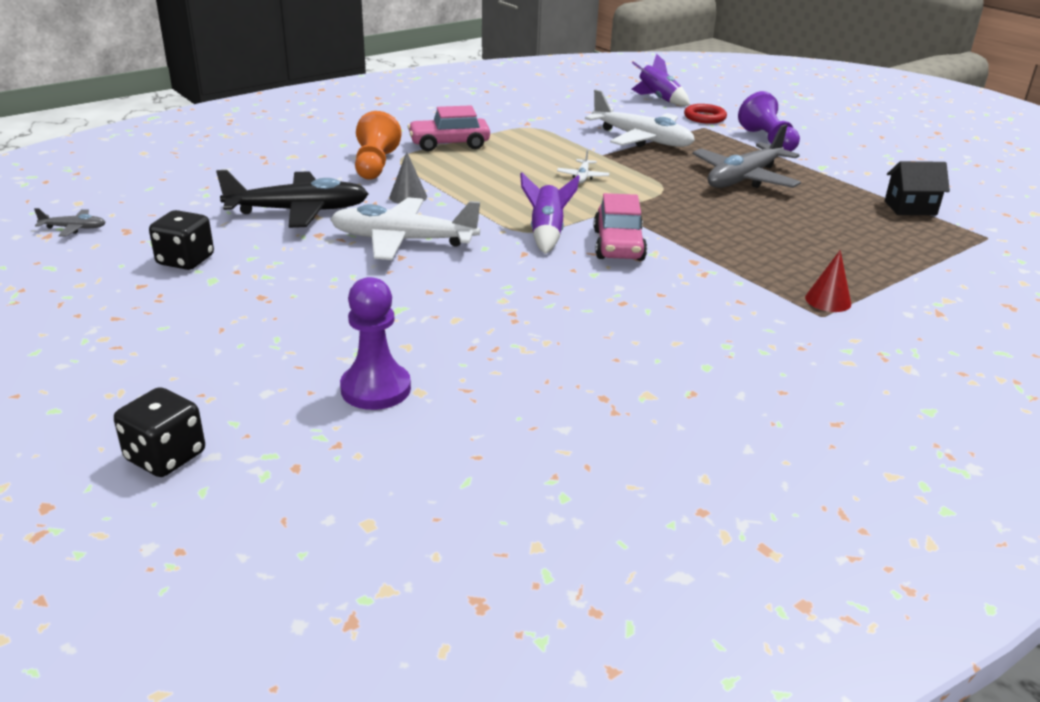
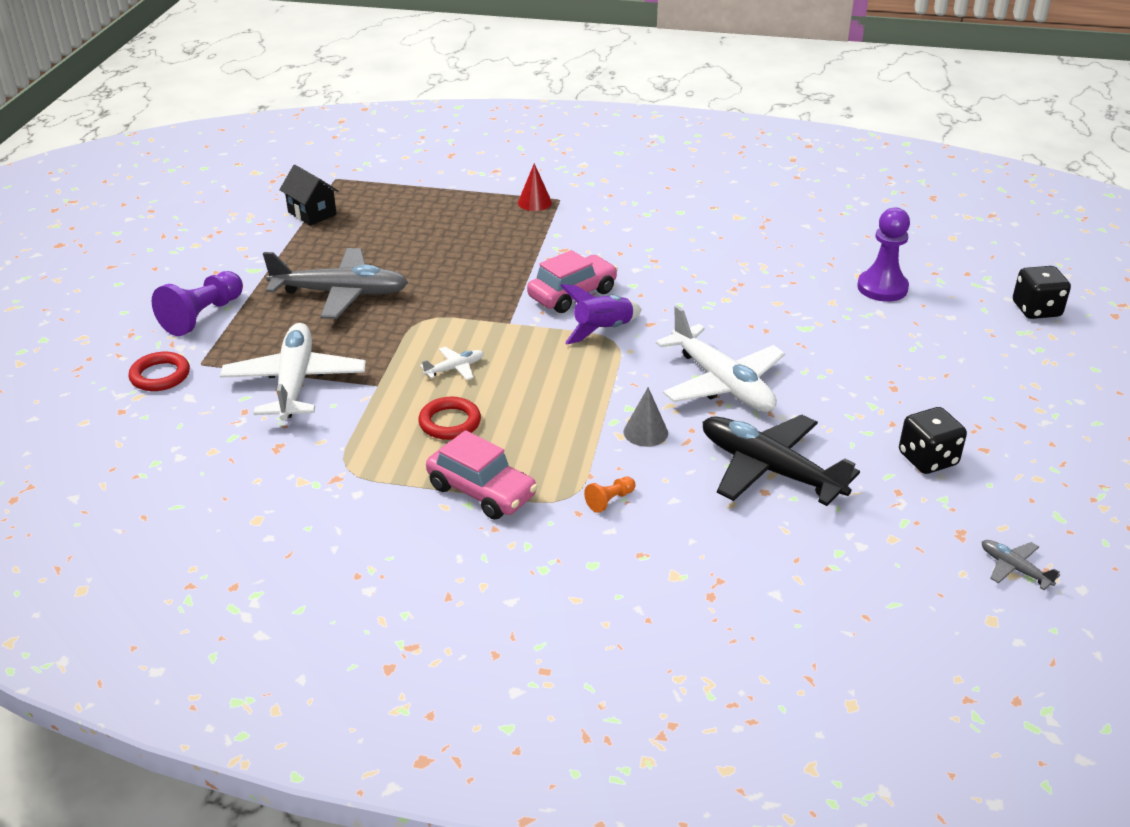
camera: 130 degrees left, 5 degrees up
orange pawn [355,111,402,180] -> orange pawn [584,476,636,513], size x0.47
purple rocket [631,54,690,106] -> none
none -> red ring [418,397,481,440]

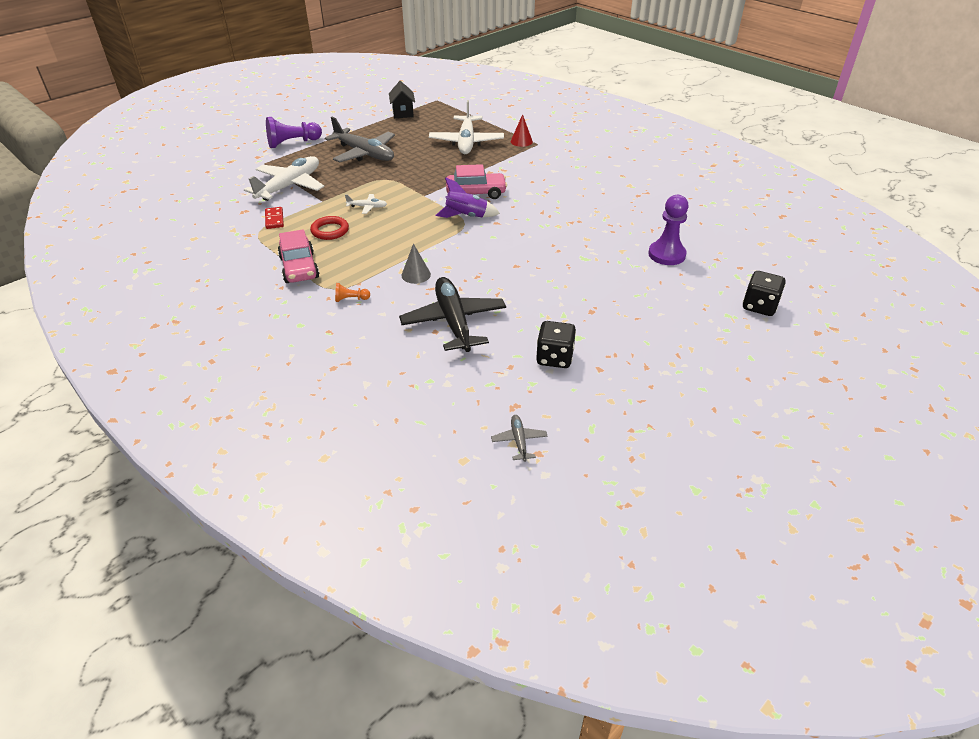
camera: 35 degrees right, 5 degrees up
red ring [128,352,190,391] -> none
white plane [656,306,785,412] -> white plane moved to [429,100,504,154]
none -> red domino [265,207,284,229]

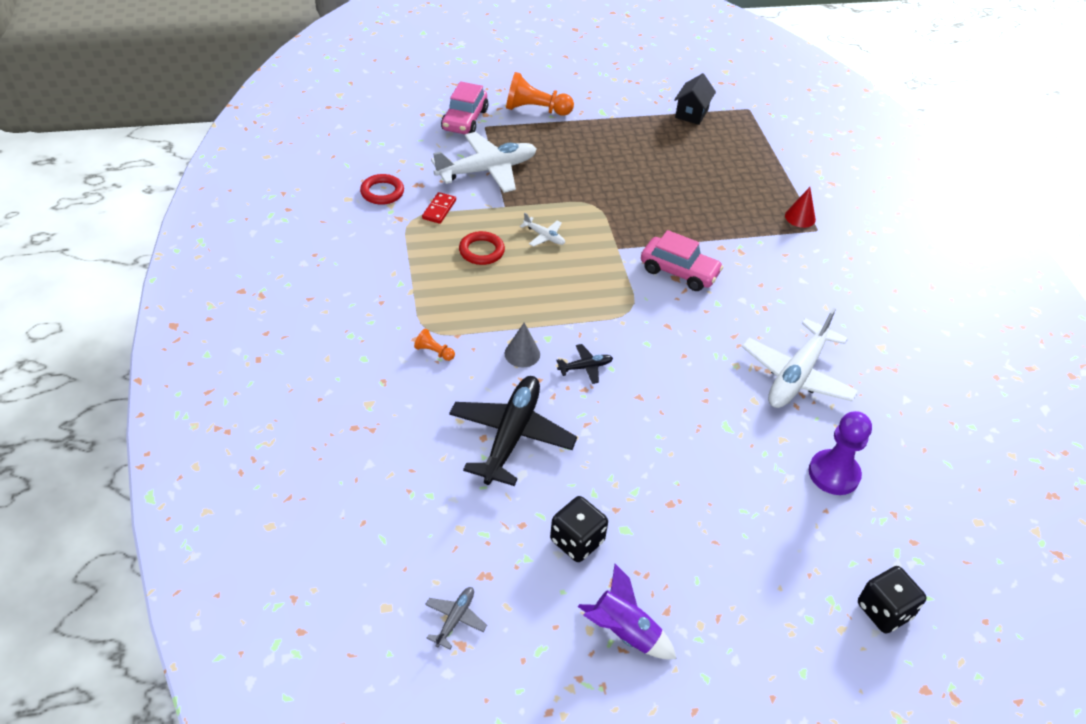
camera: 30 degrees right, 5 degrees up
purple pawn [266,117,322,148] -> orange pawn [506,72,574,116]
pink car [278,229,319,283] -> pink car moved to [441,81,488,134]
grey plane [325,117,395,163] -> none
white plane [429,100,504,154] -> white plane moved to [742,308,859,408]
purple rocket [436,177,500,218] -> purple rocket moved to [578,564,677,659]
none -> red ring [360,174,404,205]
none -> black plane [556,344,613,384]

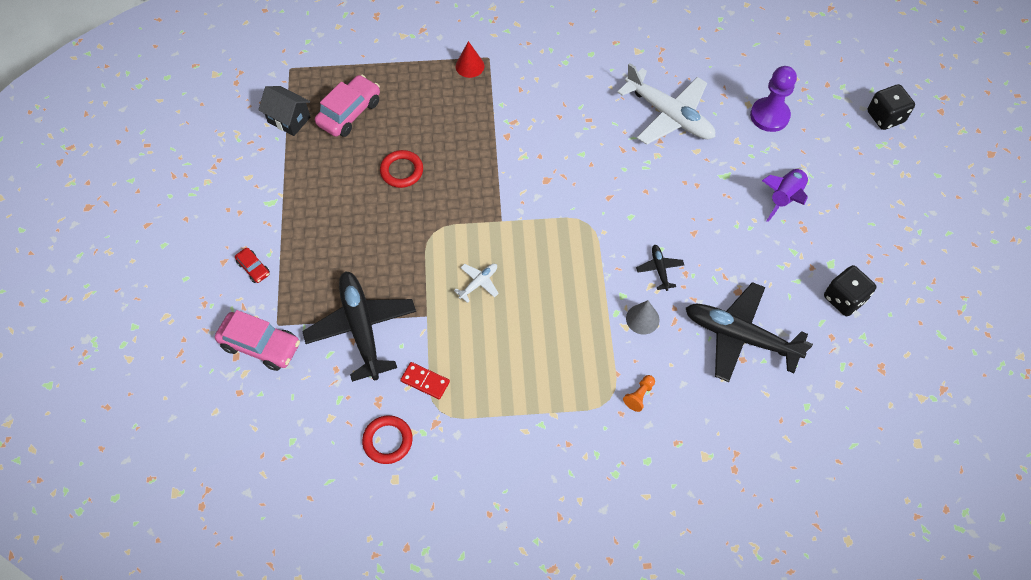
camera: 80 degrees left, 15 degrees up
grey plane [425,587,487,650] -> none
white plane [431,132,537,193] -> black plane [302,271,416,382]
red ring [459,231,505,265] -> red ring moved to [380,150,423,188]
orange pawn [506,72,574,116] -> red car [235,248,270,283]
purple rocket [578,564,677,659] -> purple rocket moved to [762,168,808,222]
pink car [641,230,724,291] -> pink car moved to [315,75,380,137]

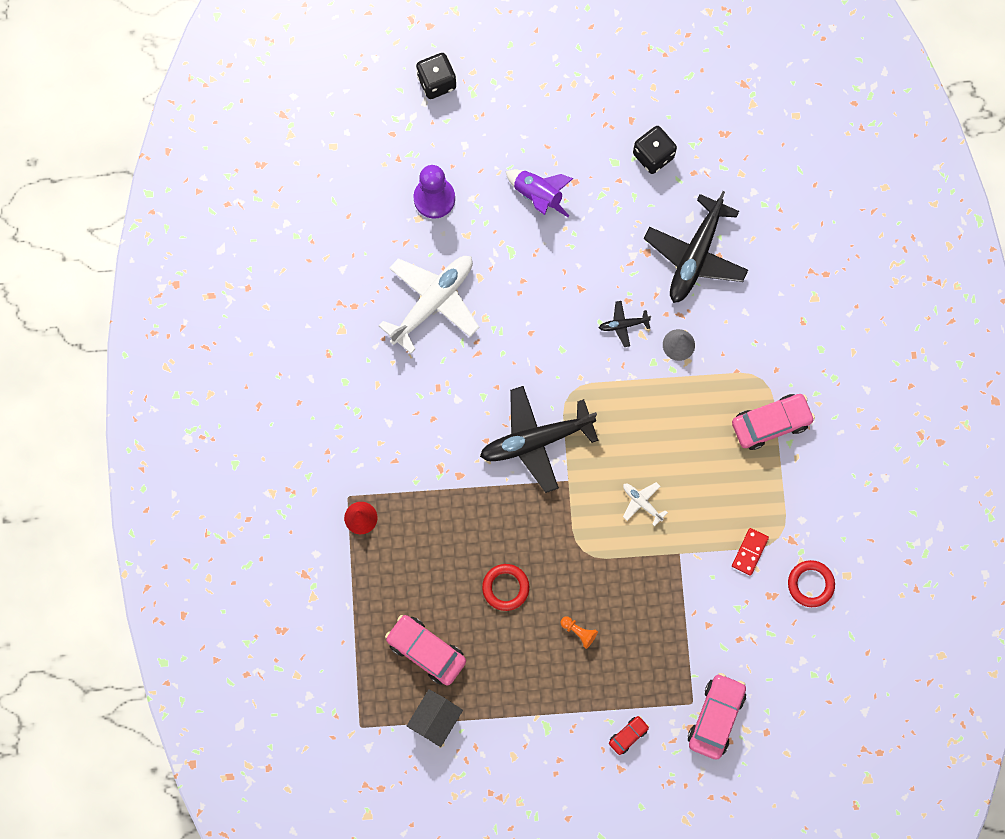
camera: 90 degrees left, 15 degrees up
black plane [302,271,416,382] -> black plane moved to [480,386,598,493]
orange pawn [623,375,655,412] -> orange pawn moved to [561,617,598,649]
none -> pink car [732,394,815,450]

